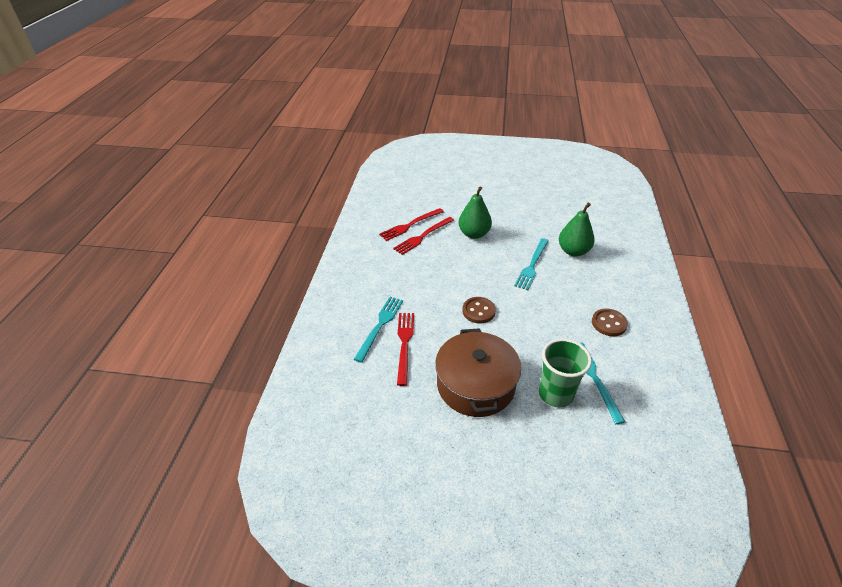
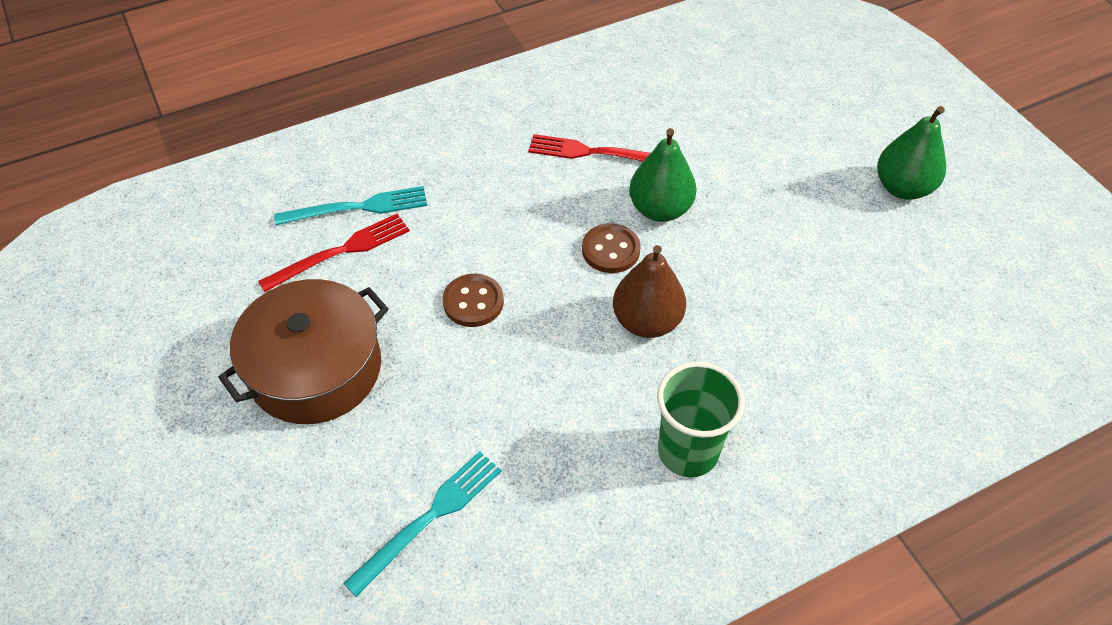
camera: 55 degrees right, 10 degrees up
red fork [379,208,444,241] -> none
turquoise fork [514,238,549,290] -> brown pear [613,245,686,338]
green cup [539,338,592,408] -> green cup moved to [657,362,745,477]
green pear [559,203,595,257] -> green pear moved to [877,106,946,200]
brown button [592,308,628,336] -> brown button moved to [582,223,641,273]

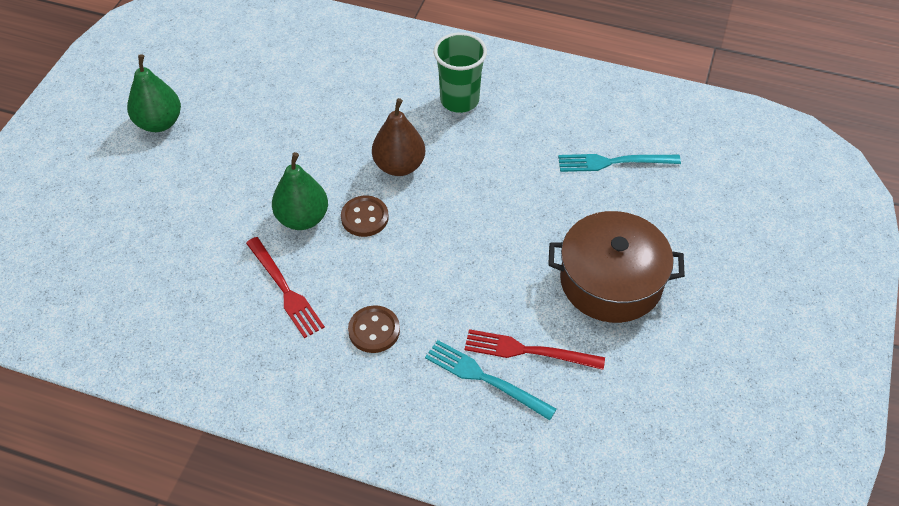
camera: 135 degrees left, 0 degrees up
brown button [443,274,504,327] -> brown button moved to [348,305,400,353]

